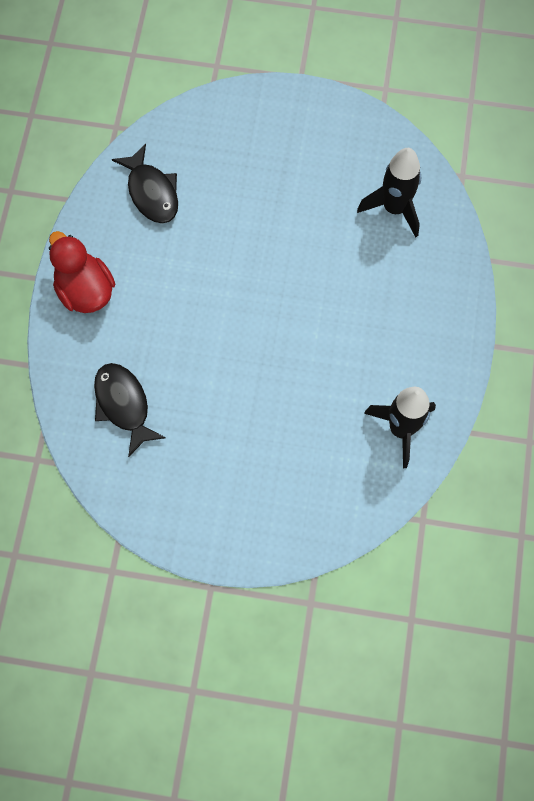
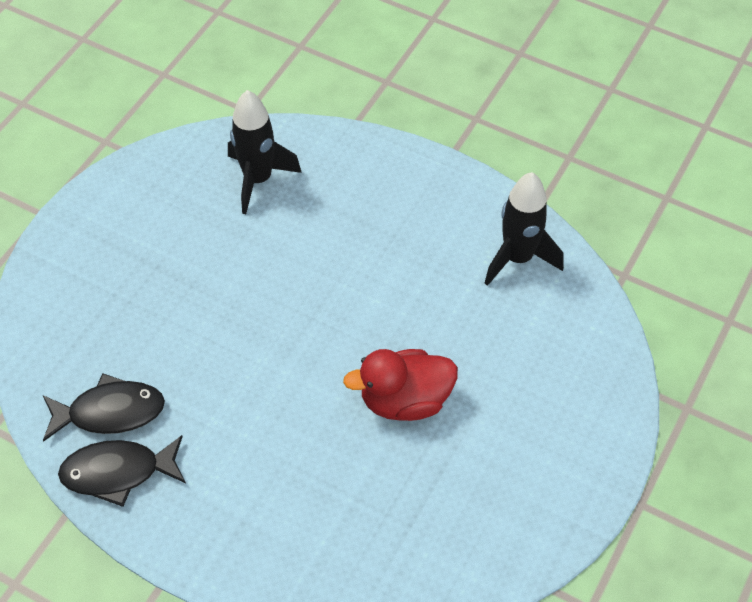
camera: 70 degrees left, 15 degrees down
red duck [49,231,115,313] -> red duck moved to [343,349,458,421]
black fish [94,363,166,457] -> black fish moved to [58,435,186,507]

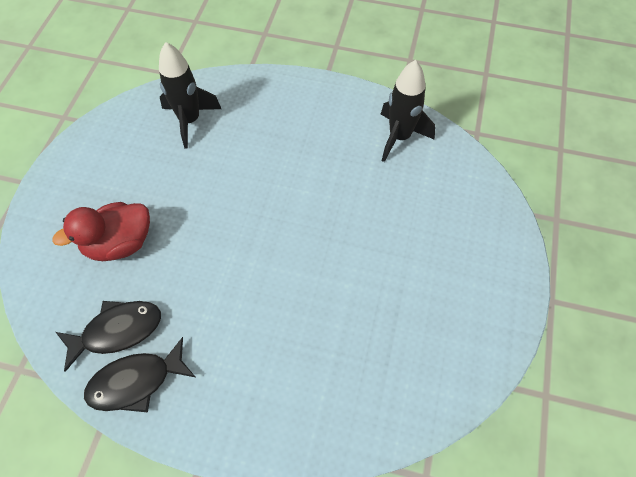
camera: 15 degrees left, 5 degrees up
red duck [343,349,458,421] -> red duck moved to [52,202,150,261]

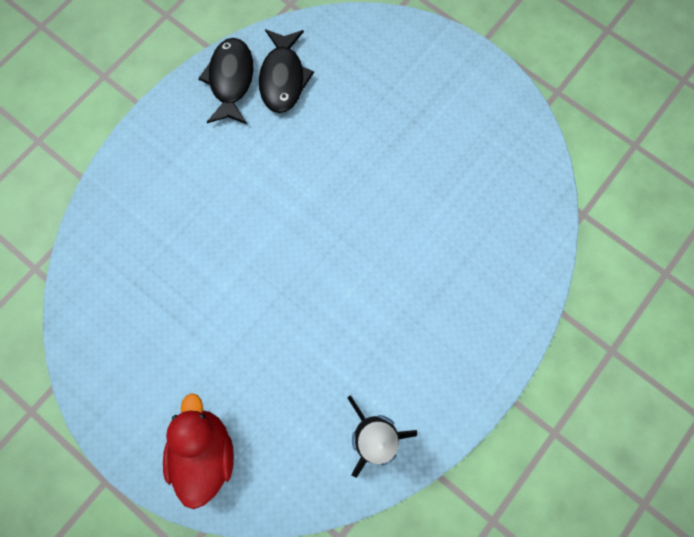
camera: 115 degrees right, 15 degrees up
red duck [52,202,150,261] -> red duck moved to [163,393,234,509]
black rocket [159,42,221,149] -> none

